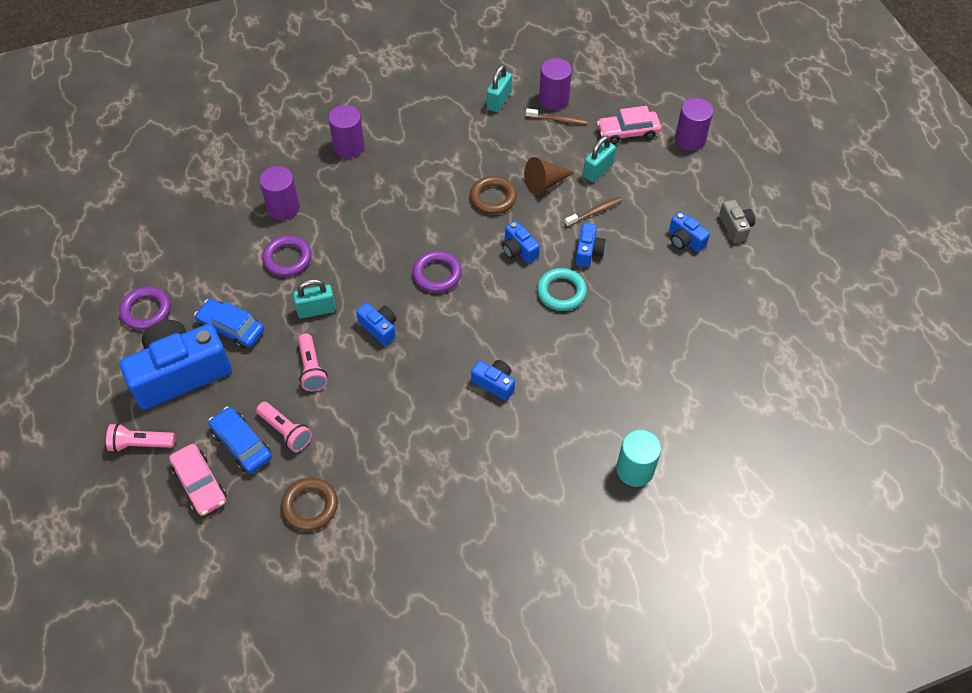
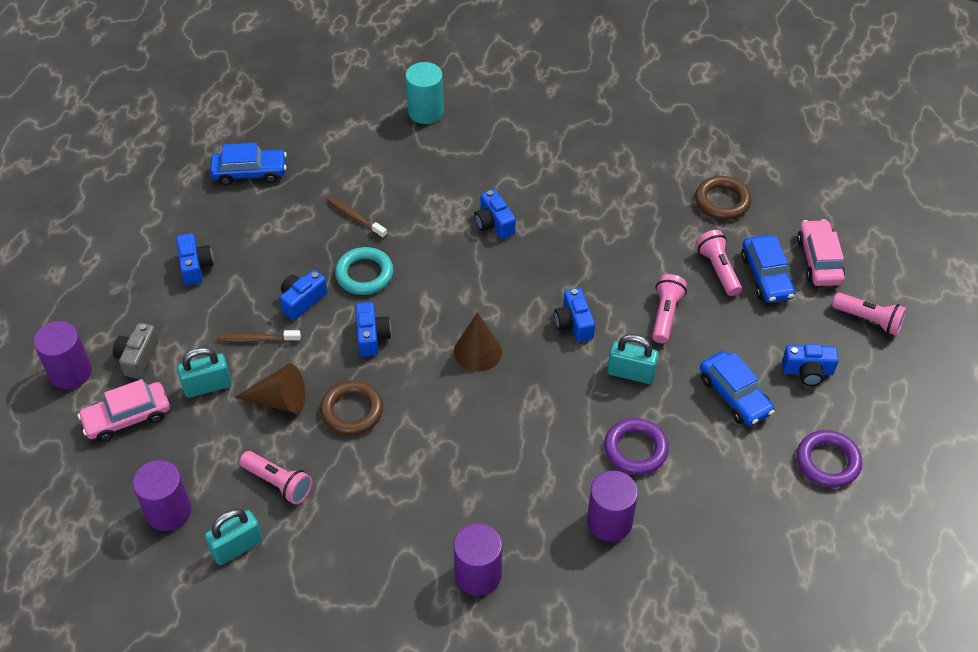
camera: 150 degrees left, 5 degrees down
blue camera [120,320,232,409] -> blue camera [782,344,839,386], size x0.45
purple ring [412,251,462,293] -> brown cone [454,312,502,372]
brown toothbrush [526,108,587,125] -> brown toothbrush moved to [326,196,387,239]
pink car [597,106,661,144] -> pink car turned 135 degrees clockwise [78,379,170,442]
grey camera [719,200,755,243] -> grey camera moved to [113,323,159,379]
none -> blue car [210,143,287,186]
none -> pink flashlight [240,451,312,505]

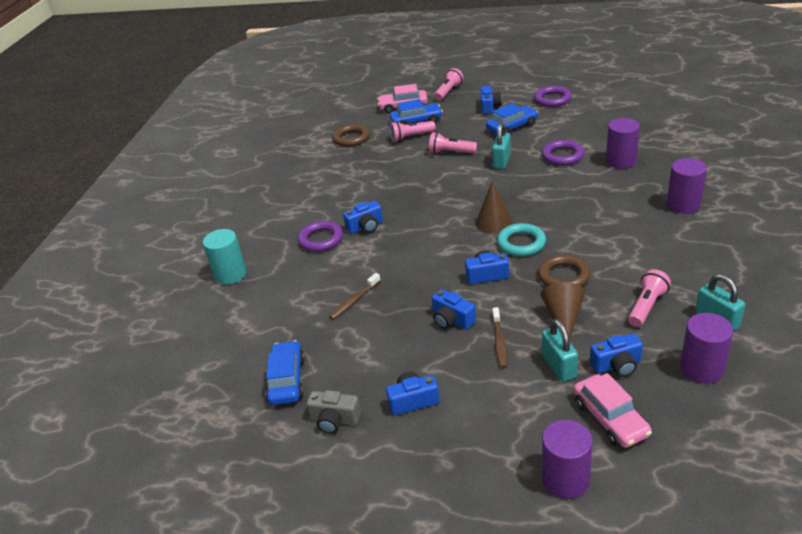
camera: 85 degrees left, 15 degrees down
grey camera [113,323,159,379] -> grey camera moved to [307,390,361,434]
turquoise ring [335,247,394,295] -> turquoise ring moved to [497,223,546,257]
blue camera [554,288,595,342] -> blue camera moved to [590,333,643,377]
none -> purple ring [298,221,343,252]

